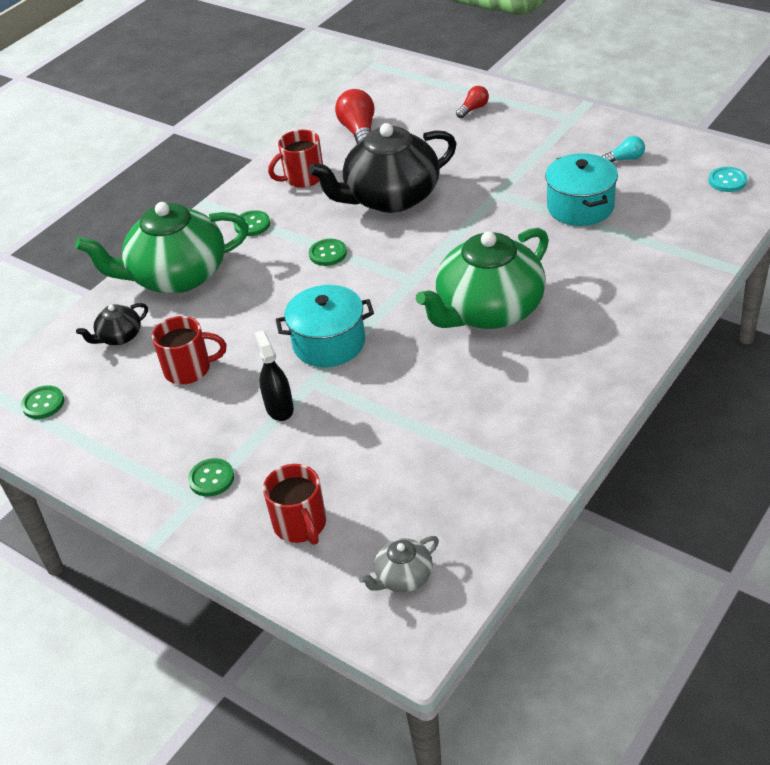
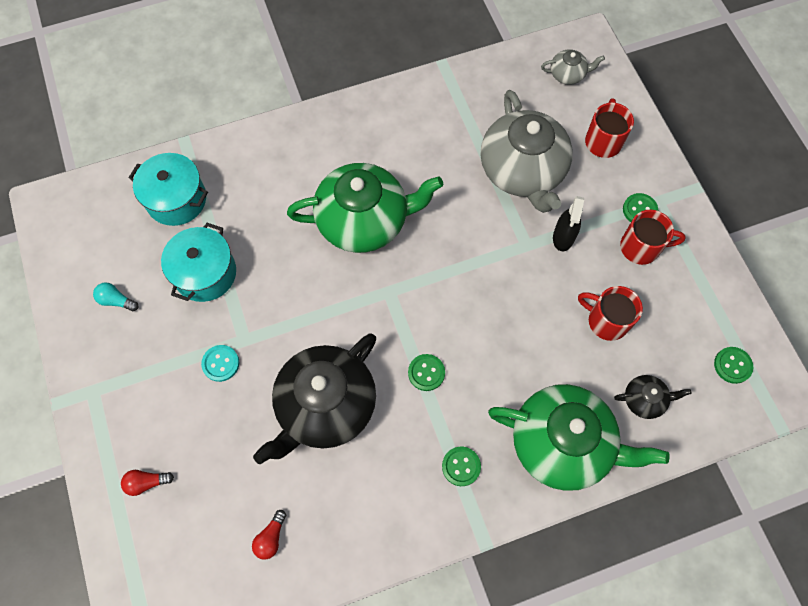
camera: 150 degrees left, 25 degrees up
red mug [268,130,323,188] -> red mug moved to [620,210,686,265]
turquoise pot [276,285,374,367] -> turquoise pot moved to [128,153,208,226]
black teapot [308,123,457,213] -> black teapot turned 120 degrees clockwise [253,334,376,464]
red light bulb [335,89,374,144] -> red light bulb [252,510,286,560], size x0.55
turquoise button [709,167,747,192] -> turquoise button moved to [201,345,239,382]
none -> grey teapot [481,90,573,213]

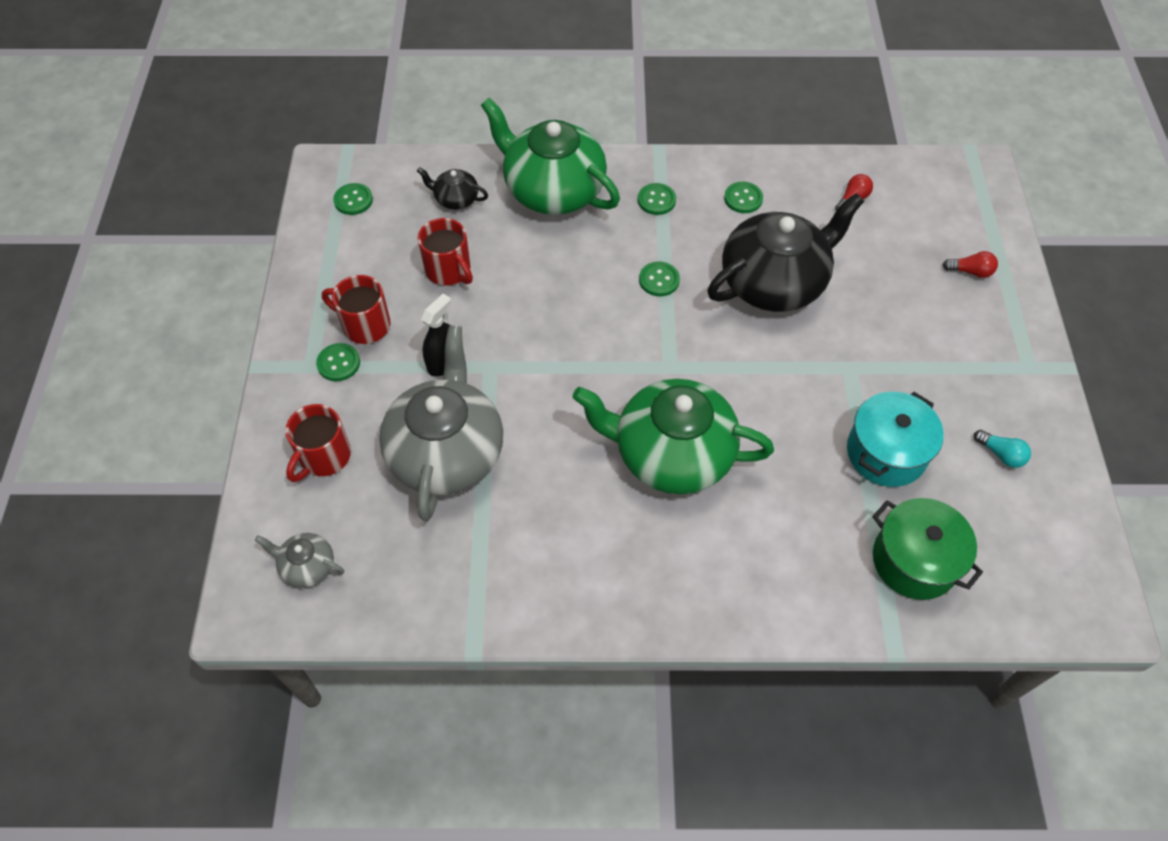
camera: 160 degrees left, 10 degrees down
turquoise pot [128,153,208,226] -> green pot [872,498,983,600]
turquoise button [201,345,239,382] -> none
none -> green button [724,182,763,213]

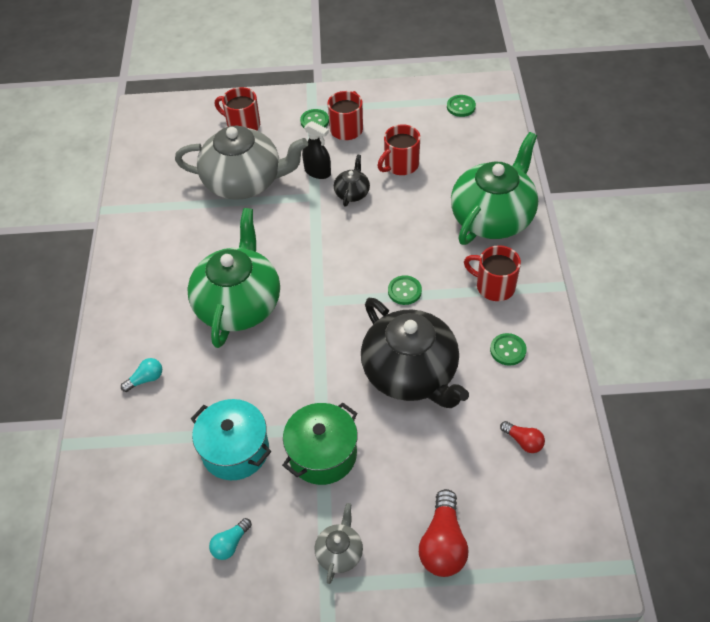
camera: 90 degrees right, 5 degrees down
grey teapot [255,533,344,588] -> grey teapot moved to [315,503,363,584]
black teapot [417,167,488,210] -> black teapot moved to [334,155,370,206]
green button [638,183,676,215] -> red mug [464,245,521,301]
green pot [872,498,983,600] -> green pot moved to [282,403,358,485]
red light bulb [943,251,998,278] -> red light bulb [419,489,469,577], size x1.81
none -> turquoise light bulb [121,358,162,392]

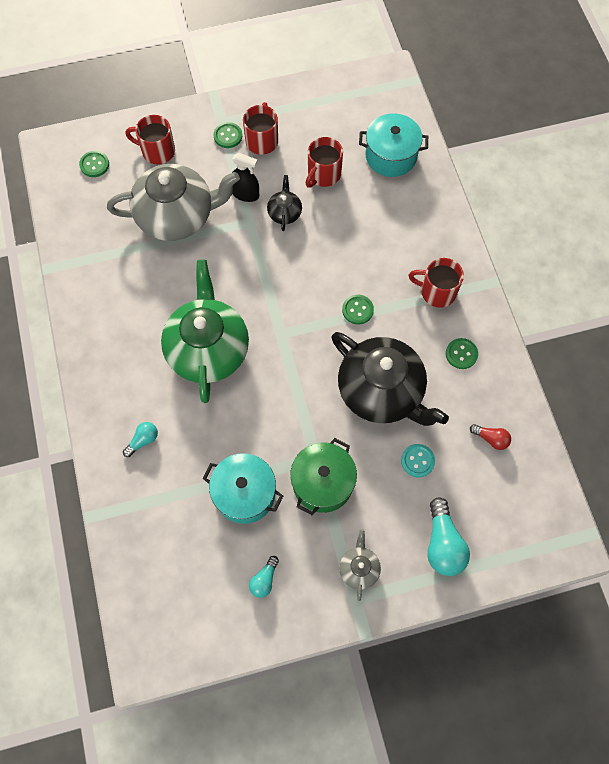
camera: 15 degrees left, 15 degrees up
red light bulb [419,489,469,577] -> turquoise light bulb [427,497,470,576]
green button [447,95,476,117] -> green button moved to [79,151,109,177]
green teapot [451,132,538,245] -> none
none -> turquoise pot [359,113,428,177]
none -> turquoise button [401,444,435,478]

